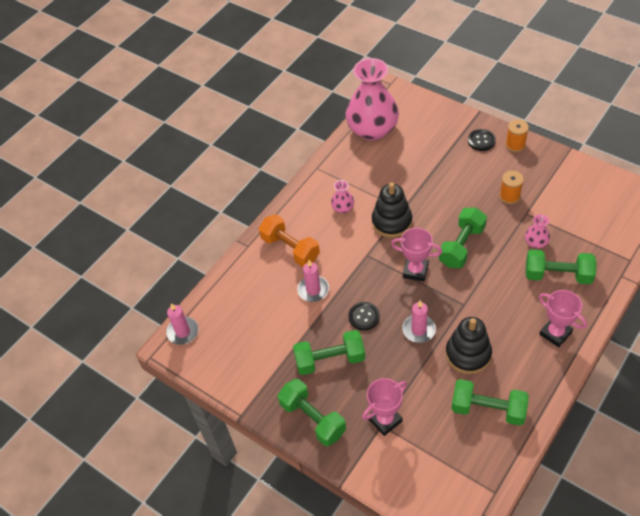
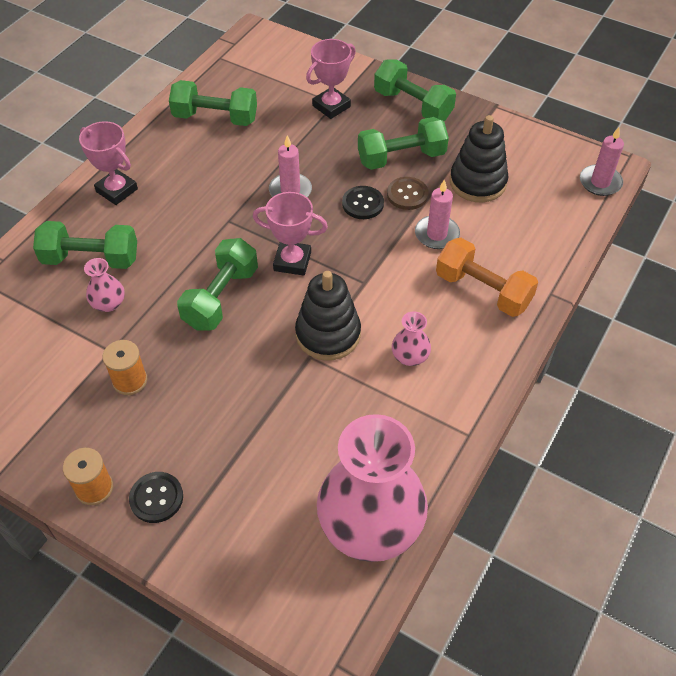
camera: 170 degrees right, 0 degrees up
black stacking toy [446,317,492,374] -> black stacking toy moved to [450,115,509,202]
none -> brown button [387,177,429,210]

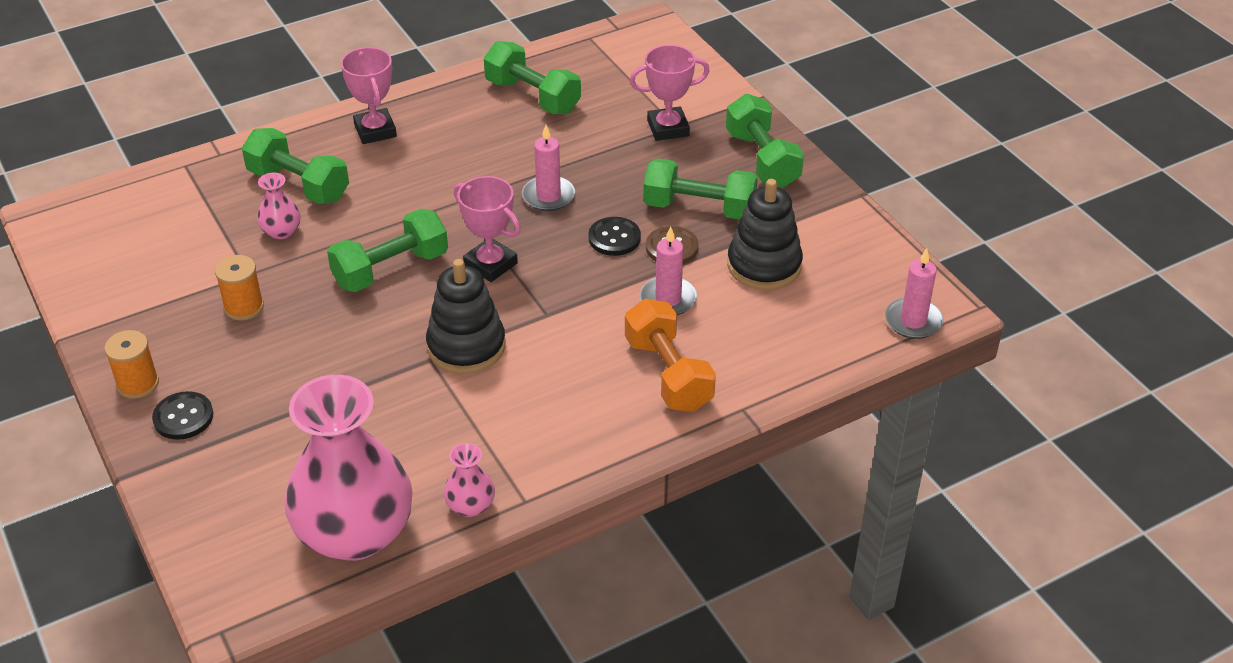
camera: 30 degrees right, 10 degrees down
pink vase [392,311,431,366] -> pink vase moved to [444,443,495,517]

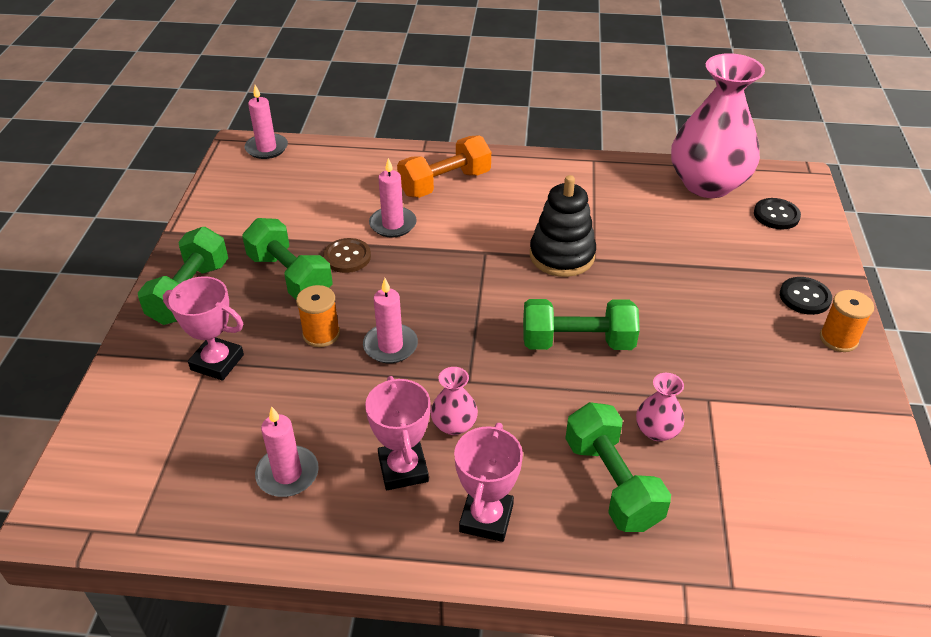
camera: 145 degrees left, 0 degrees up
orange spool [215,255,264,321] -> orange spool moved to [296,285,340,347]
pink vase [444,443,495,517] -> pink vase moved to [431,367,478,435]
pink trophy [454,176,521,282] -> pink trophy moved to [365,376,430,490]
green dumbbell [484,41,581,114] -> pink candle [255,406,319,497]
black button [588,217,641,256] -> black button moved to [754,198,801,230]
orange dumbbell [625,298,716,412] -> orange dumbbell turned 45 degrees clockwise [397,135,491,198]
black stacking toy [727,179,803,290] -> none

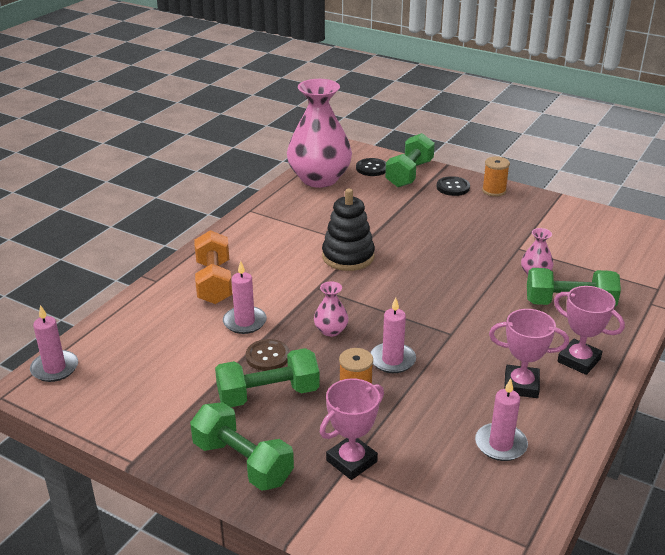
camera: 65 degrees left, 10 degrees down
pink vase [431,367,478,435] -> pink vase moved to [314,281,349,337]
green dumbbell [523,299,640,350] -> green dumbbell moved to [385,133,435,187]

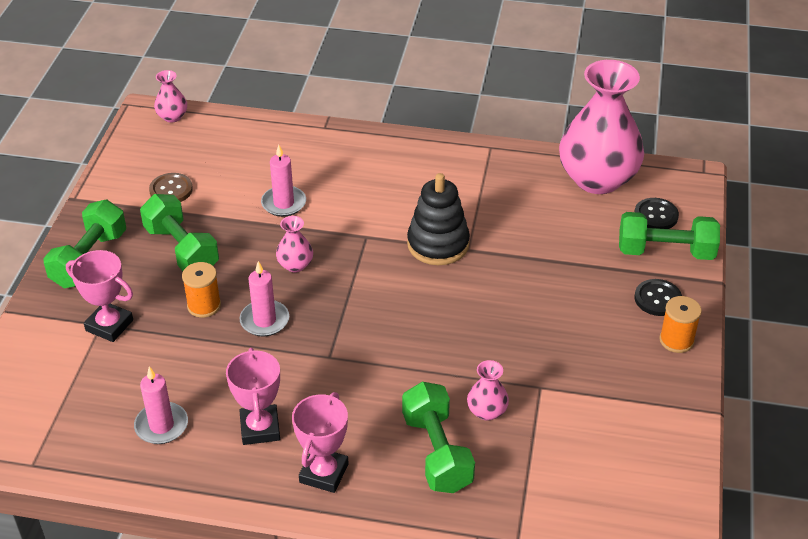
camera: 70 degrees right, 10 degrees up
pink candle [30,305,78,382] -> pink vase [154,70,187,123]
orange dumbbell [195,230,232,304] -> none
brown button [246,339,290,371] -> brown button moved to [149,173,193,202]

